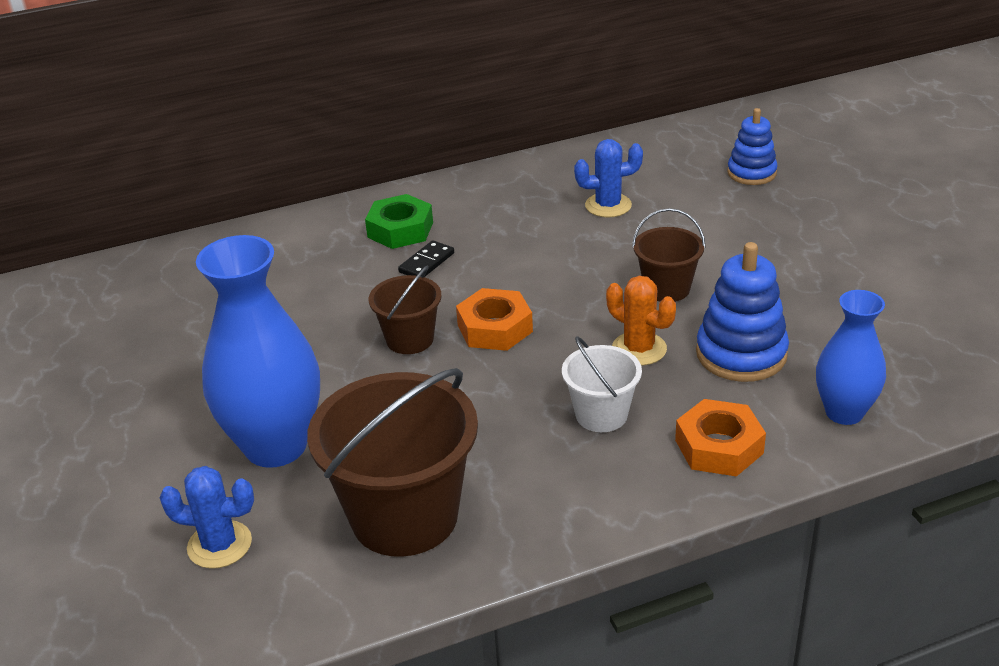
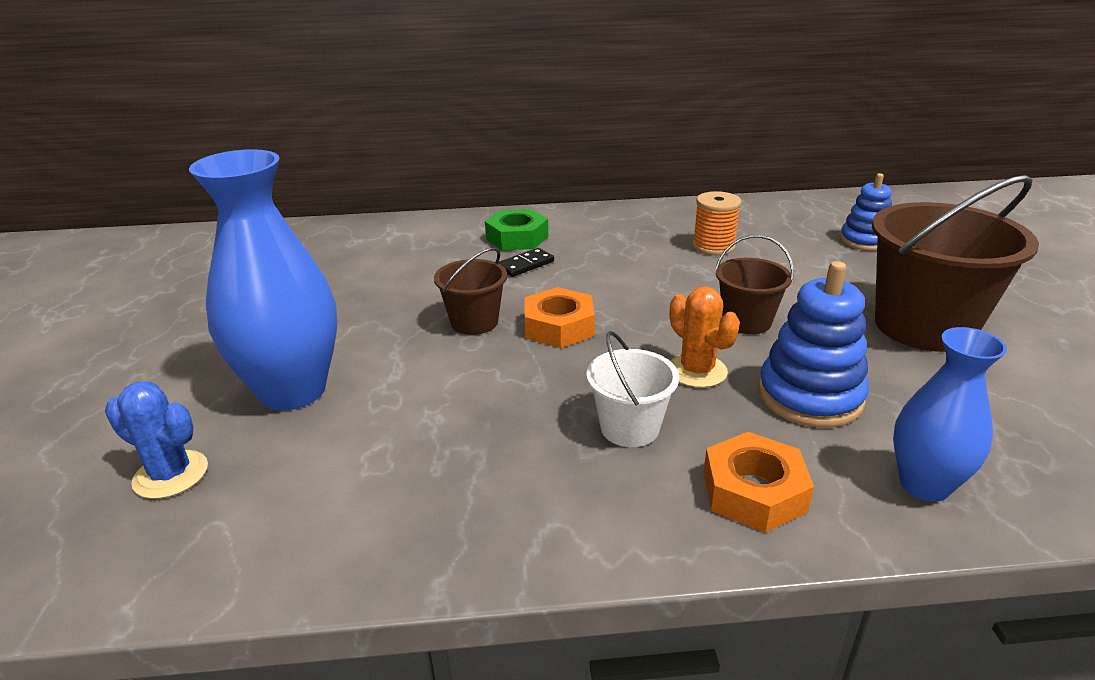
camera: 15 degrees right, 5 degrees down
brown bucket [307,368,478,557] -> brown bucket moved to [872,175,1039,352]
blue cactus [574,139,643,218] -> orange spool [692,191,742,255]

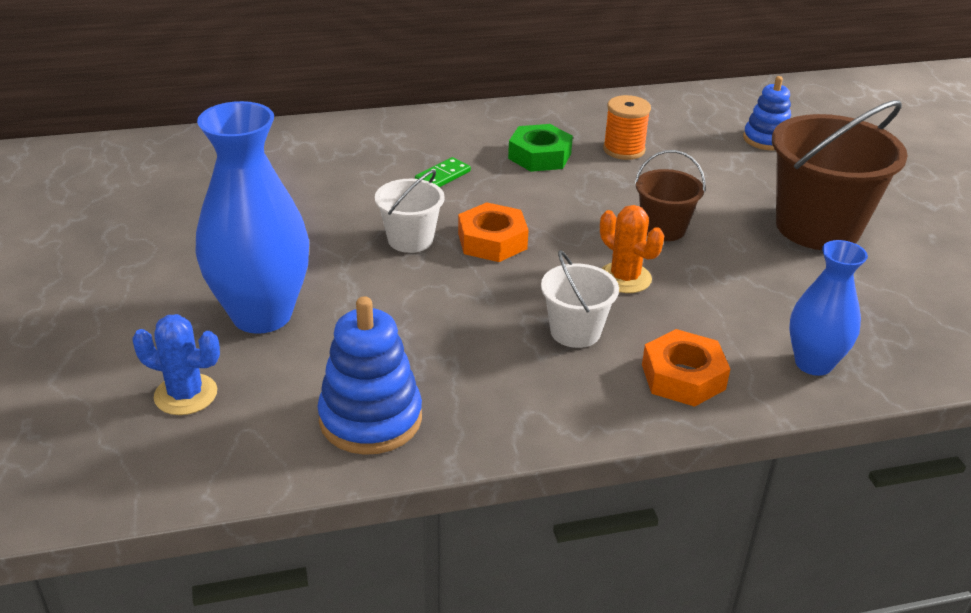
camera: 10 degrees left, 5 degrees up
brown bucket [434,247,507,335] -> white bucket [375,170,445,253]
green nut [485,209,548,250] -> green nut moved to [508,124,573,172]
black domino [498,248,554,277] -> green domino [415,157,471,187]
blue stacking toy [758,261,869,428] -> blue stacking toy moved to [317,296,422,455]

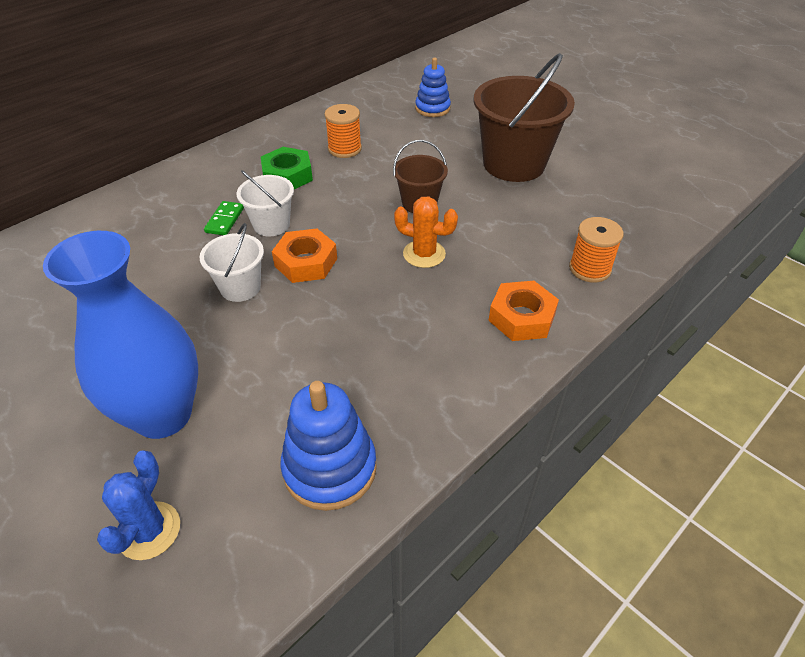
camera: 30 degrees left, 10 degrees up
blue cactus [132,314,220,415] -> blue cactus turned 60 degrees counterclockwise [97,450,180,560]
white bucket [541,250,619,348] -> white bucket moved to [237,170,294,236]
blue vase [789,240,868,376] -> orange spool [569,217,624,283]

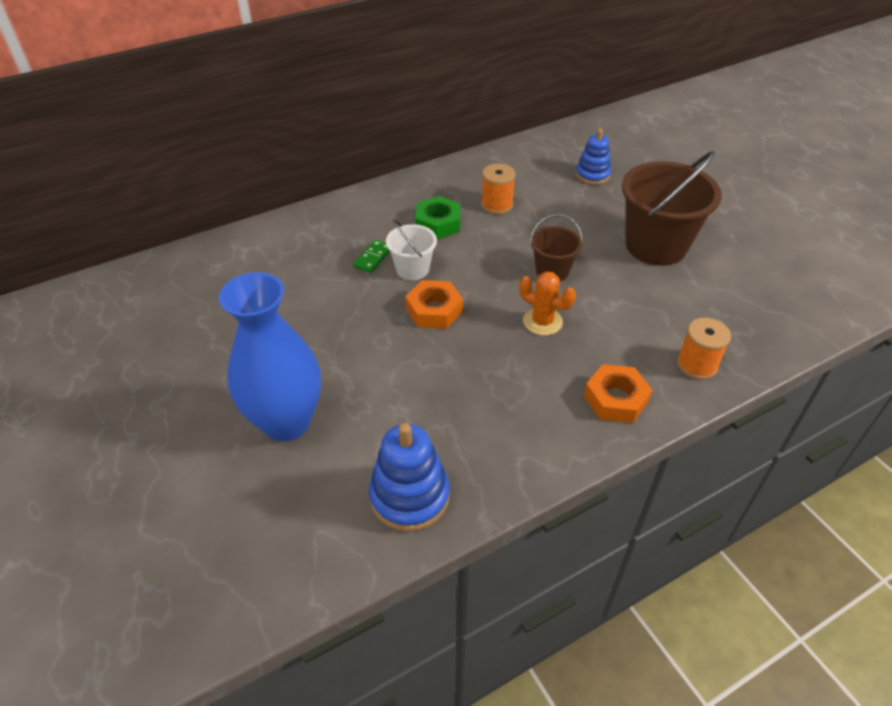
camera: 15 degrees right, 0 degrees up
blue cactus [97,450,180,560] -> none
white bucket [199,223,264,302] -> none

